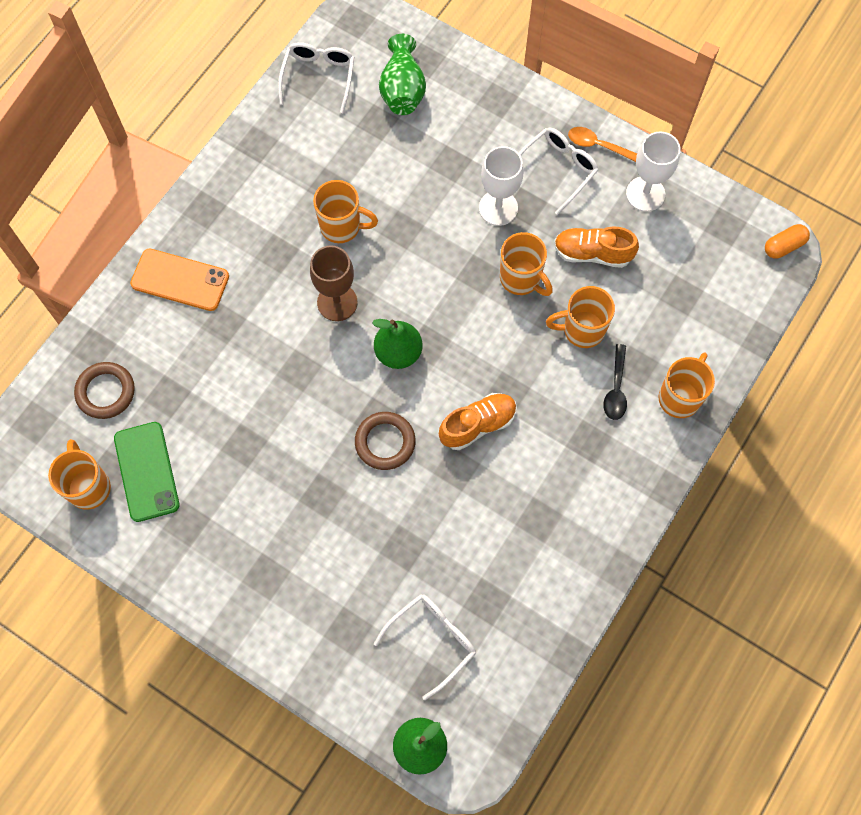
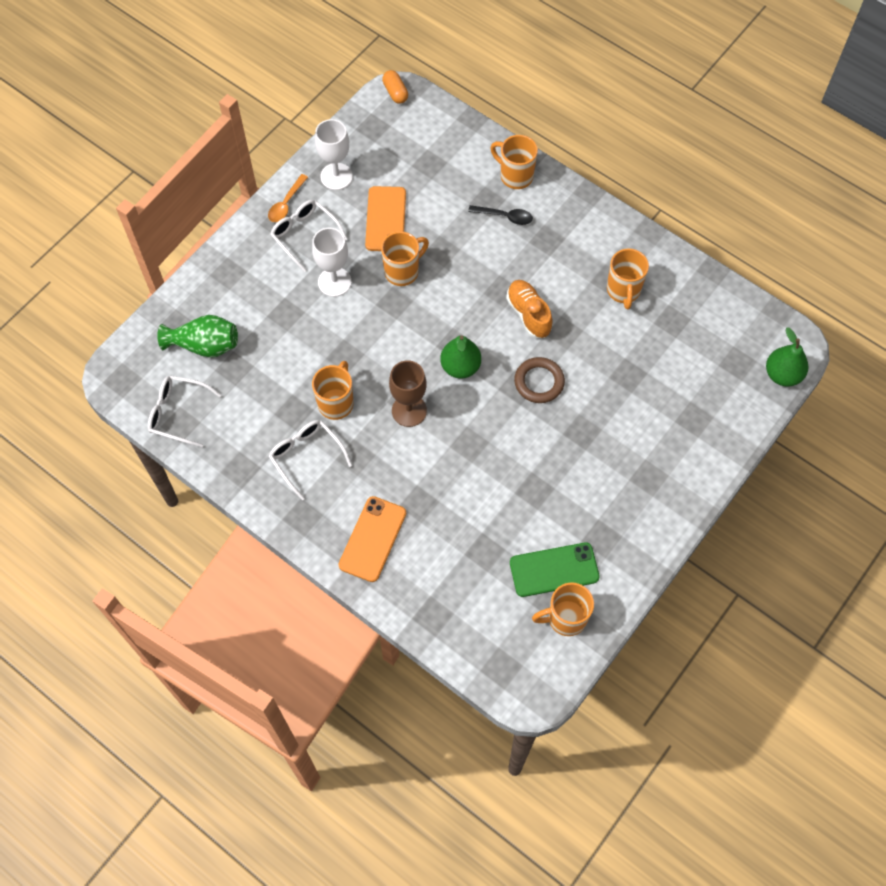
camera: 85 degrees left, 5 degrees down
brown ring [74,362,135,419] -> none
white glasses [374,594,476,700] -> white glasses moved to [269,420,352,500]
orange mug [546,286,615,348] -> orange mug moved to [607,248,649,310]
orange shoe [554,226,639,268] -> orange phone [365,186,406,251]

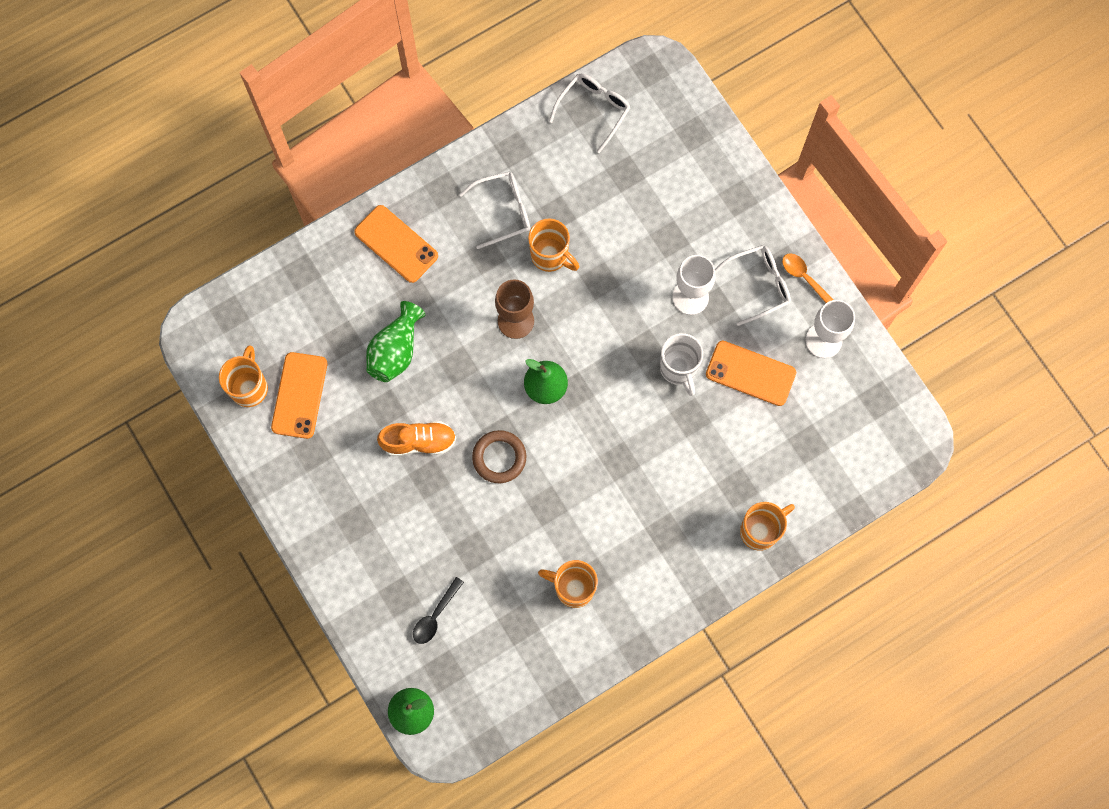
camera: 110 degrees right, 10 degrees up
green vase [157,315,238,358] -> green vase moved to [366,301,426,382]
orange mug [381,231,429,286] -> white mug [660,333,703,396]
orange capsule [382,70,408,103] -> none
black spoon [468,205,533,225] -> black spoon moved to [413,577,464,644]
orange shoe [506,280,553,338] -> orange shoe moved to [377,421,456,456]
green phone [510,543,600,597] -> orange phone [271,352,327,439]

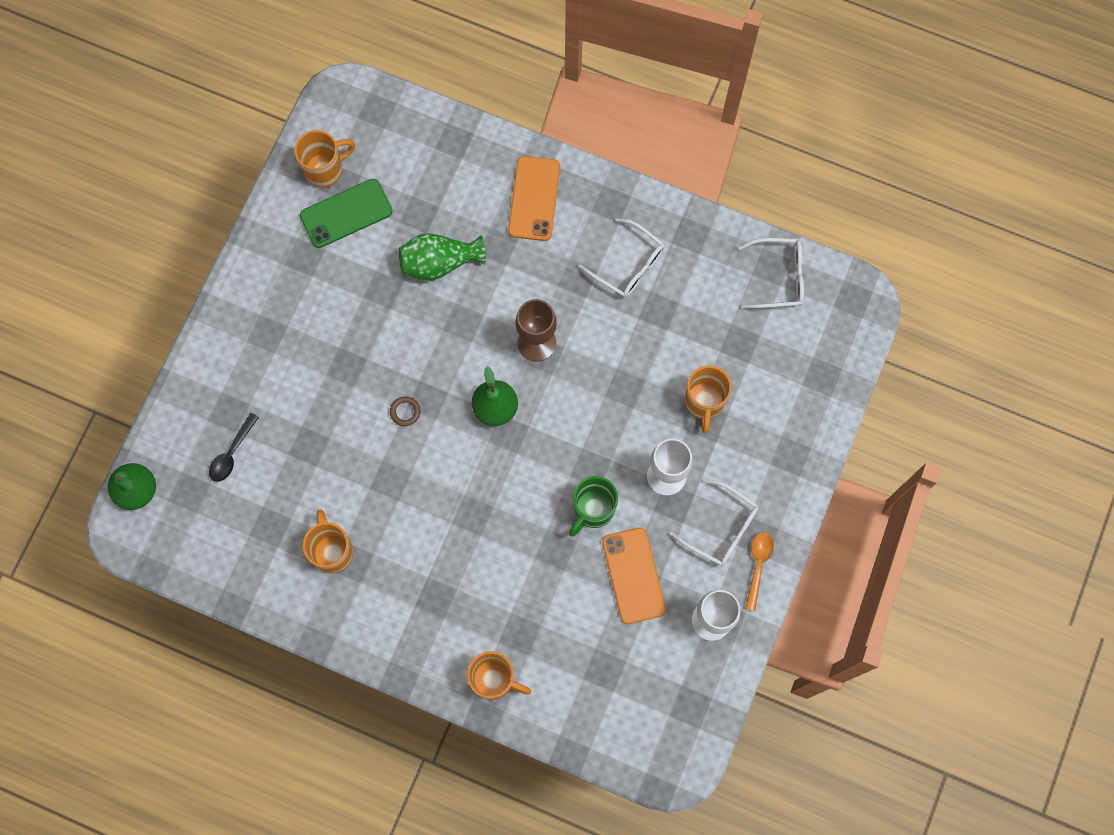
camera: 55 degrees right, 0 degrees up
orange phone [271,352,327,439] -> green phone [300,179,392,248]
orange shoe [377,421,456,456] -> none
black spoon [413,577,464,644] -> black spoon turned 60 degrees counterclockwise [209,413,259,482]
brown ring [472,430,527,483] -> brown ring [390,396,420,426], size x0.54
orange mug [528,219,579,272] -> orange mug moved to [685,366,732,433]
white mug [660,333,703,396] -> green mug [569,476,618,536]

